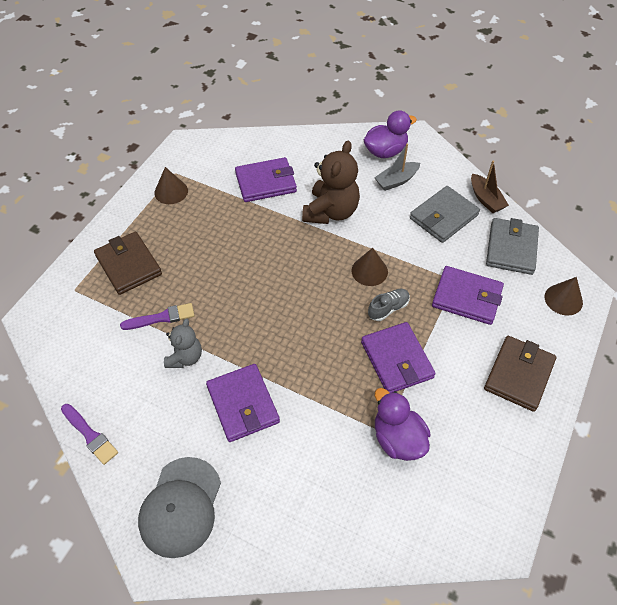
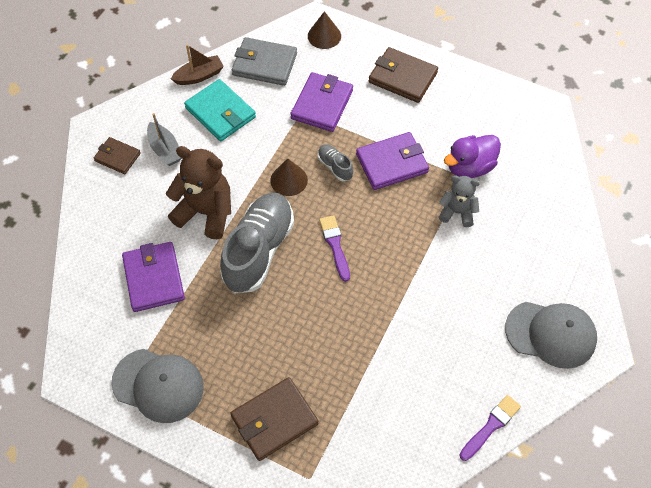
camera: 90 degrees left, 5 degrees up
purple brush [120,303,195,330] -> purple brush moved to [319,215,350,282]
brown cone [154,167,188,204] -> grey cap [111,349,204,423]
grey teddy bear [164,318,202,368] -> grey teddy bear moved to [439,176,480,227]
purple wallet [206,364,280,442] -> none
purple duck [364,110,417,158] -> brown wallet [93,137,141,174]
grey wallet [410,186,480,243] -> turquoise wallet [184,79,256,141]
none -> grey shoe [220,193,294,293]

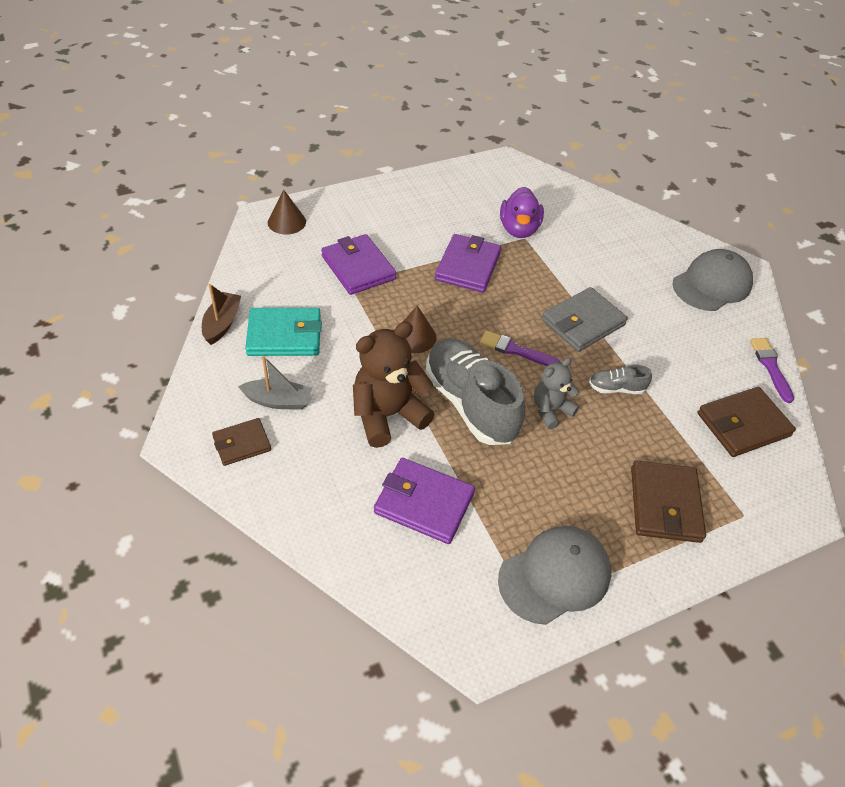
camera: 55 degrees left, 10 degrees down
grey wallet [232,37,297,86] -> grey wallet moved to [542,287,628,352]
grey shoe [318,144,353,181] -> grey shoe moved to [589,364,652,394]
brown wallet [369,47,438,103] -> brown wallet moved to [697,387,796,457]
grey teddy bear [439,176,480,227] -> grey teddy bear moved to [534,358,579,429]

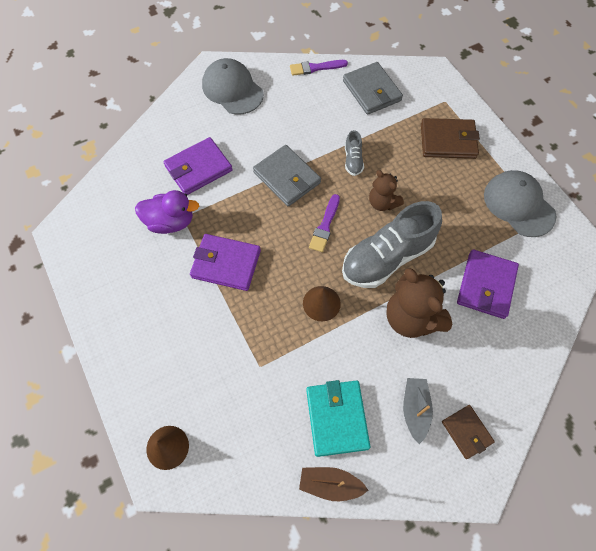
camera: 90 degrees left, 15 degrees up
purple wallet [321,234,396,295] -> purple wallet moved to [163,137,233,195]
grey teddy bear [534,358,579,429] -> brown teddy bear [369,170,404,211]
brown wallet [697,387,796,457] -> grey wallet [343,62,403,115]

